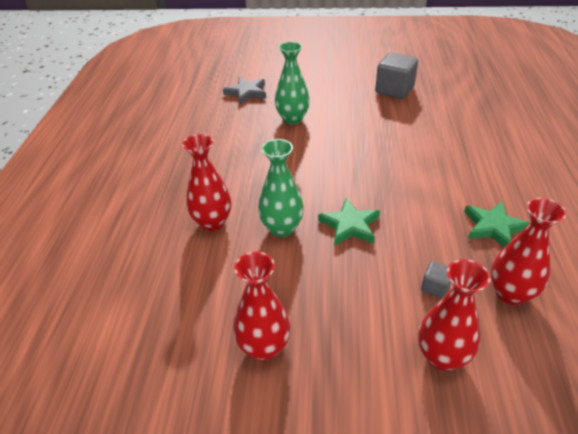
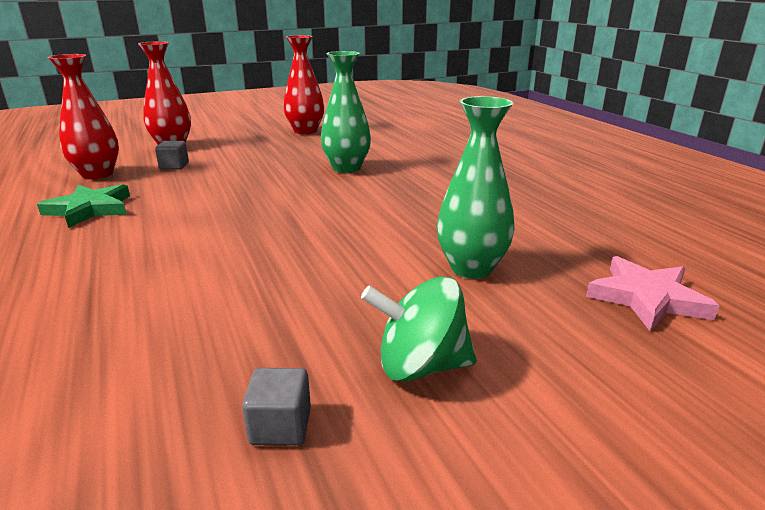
camera: 150 degrees right, 15 degrees down
red vase [182,134,231,231] -> none
grey star [223,77,266,105] -> pink star [586,256,719,331]
green star [318,198,380,246] -> none
grey cube [375,53,418,99] -> grey cube [242,368,311,445], size x0.49
none -> green spinning top [361,276,477,382]

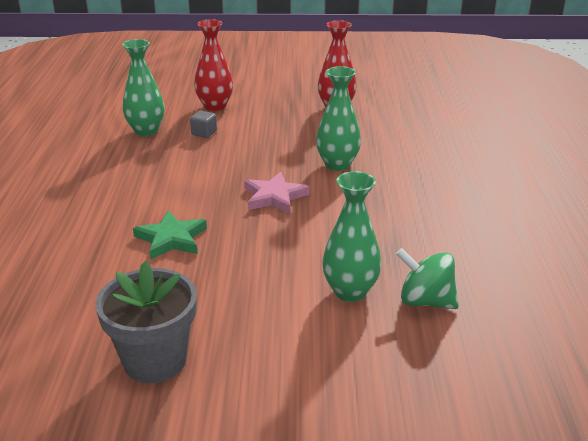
camera: 25 degrees right, 5 degrees up
green star [37,184,130,228] -> green star moved to [133,211,207,260]
red vase [48,54,119,180] -> green vase [122,39,164,136]
grey cube [242,368,311,445] -> grey flower pot [95,261,197,383]
green spinning top [361,276,477,382] -> green spinning top moved to [396,248,459,309]
pink star [586,256,719,331] -> pink star moved to [244,172,310,214]

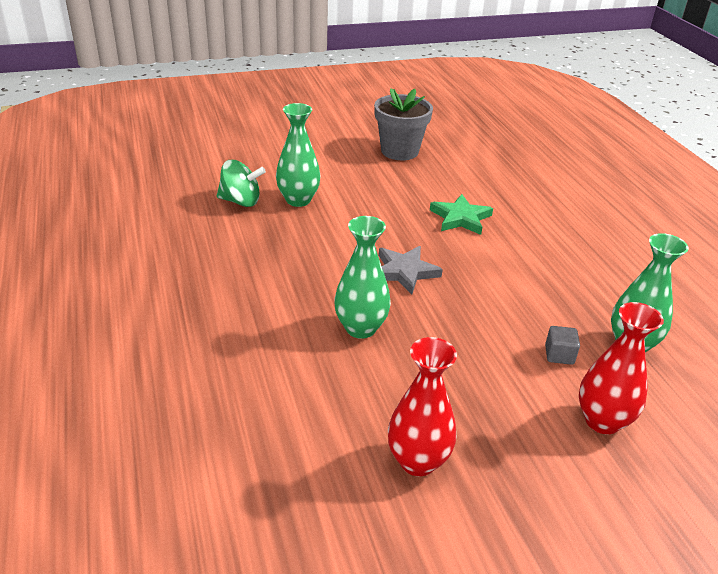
camera: 160 degrees right, 5 degrees up
pink star [244,172,310,214] -> grey star [379,246,443,295]

